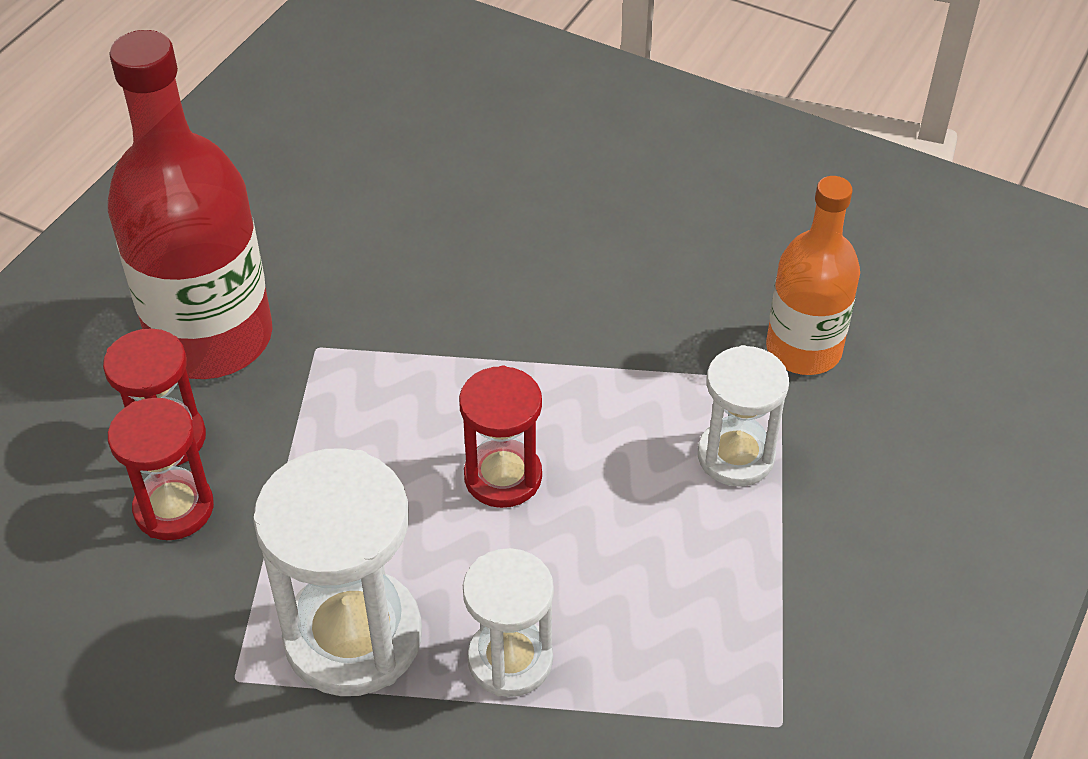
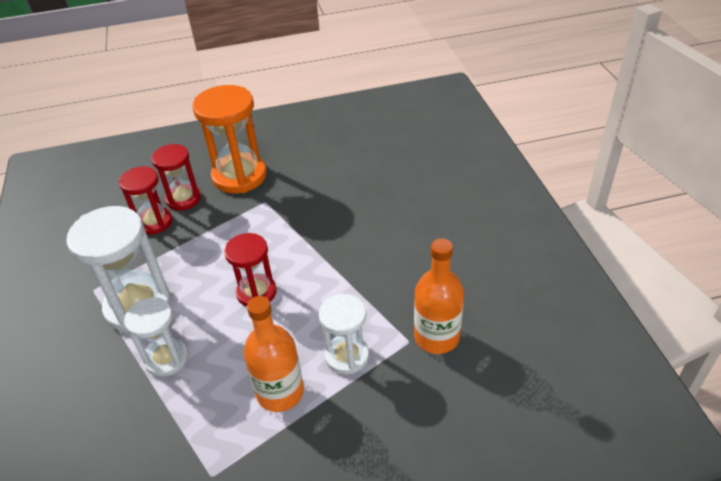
camera: 50 degrees right, 5 degrees down
red bottle [108,30,273,379] -> orange hourglass [193,85,267,193]
none -> orange bottle [244,296,304,412]

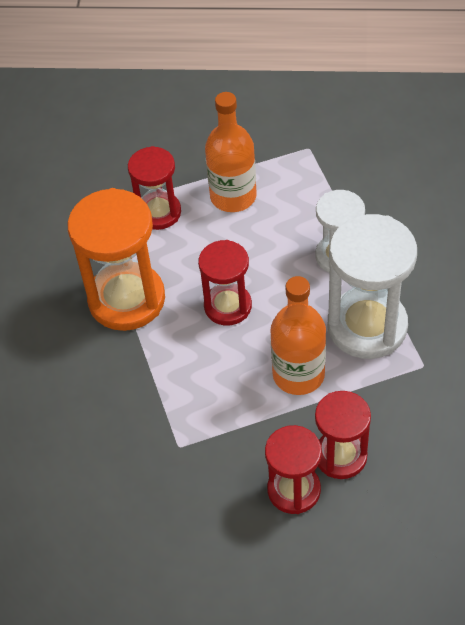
camera: 160 degrees left, 10 degrees up
orange hourglass [193,85,267,193] -> orange hourglass moved to [68,188,165,331]
white hourglass [319,294,369,375] -> red hourglass [128,146,181,230]
orange bottle [414,238,464,354] -> orange bottle moved to [271,276,326,395]

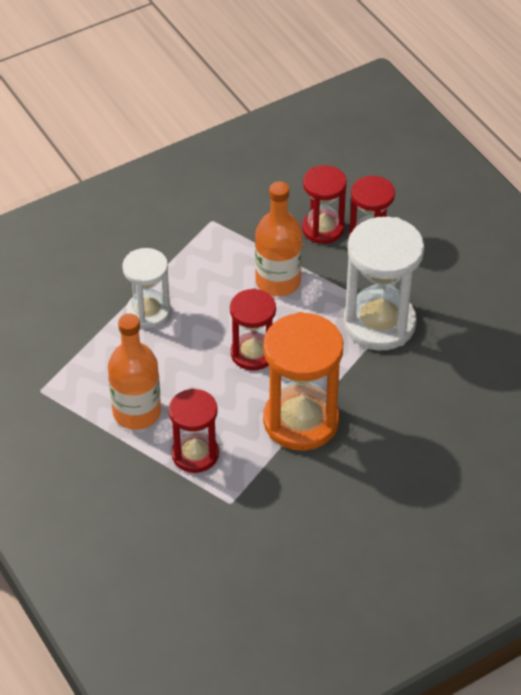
camera: 130 degrees left, 5 degrees down
white hourglass [327,214,417,359] -> white hourglass moved to [344,217,424,350]

